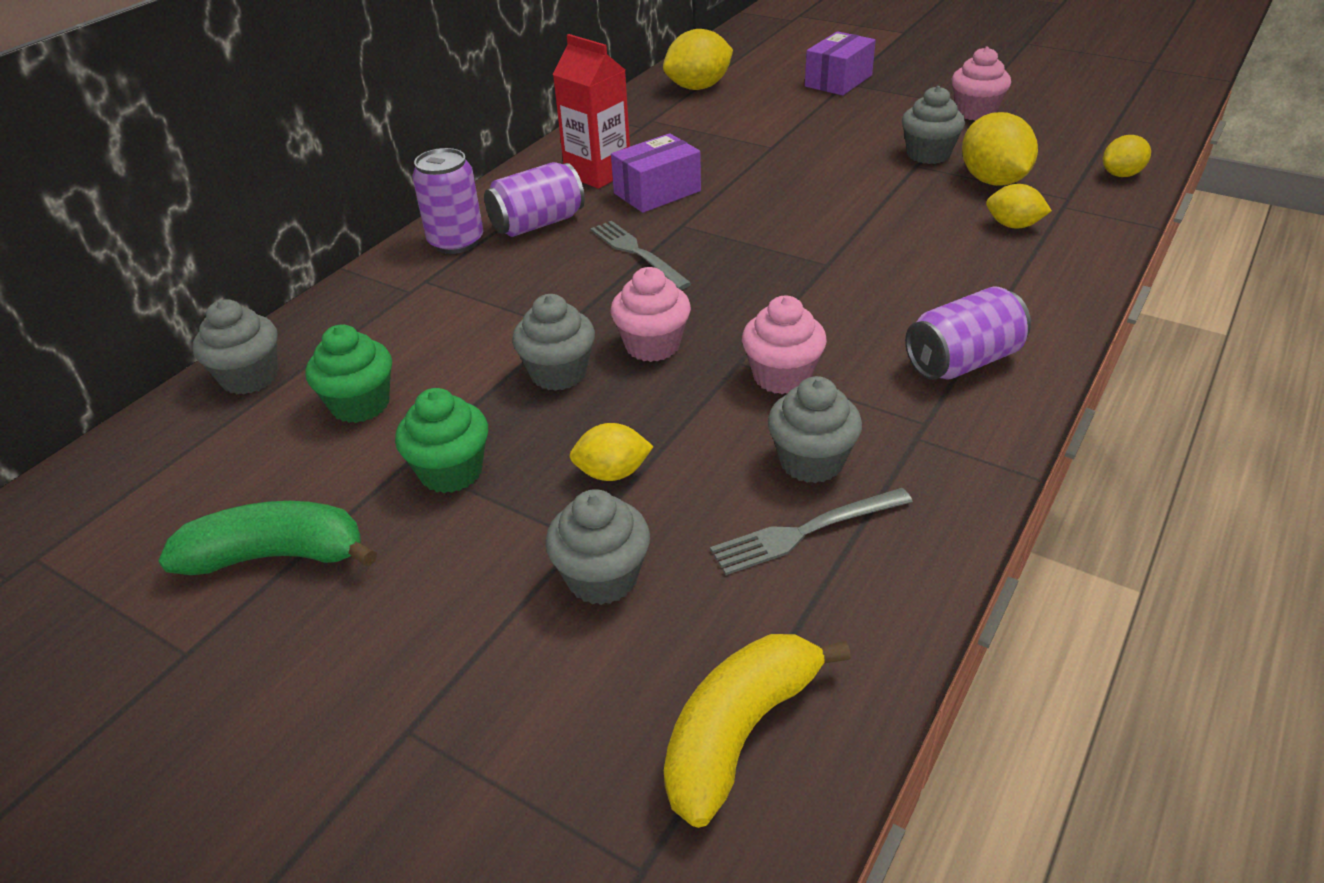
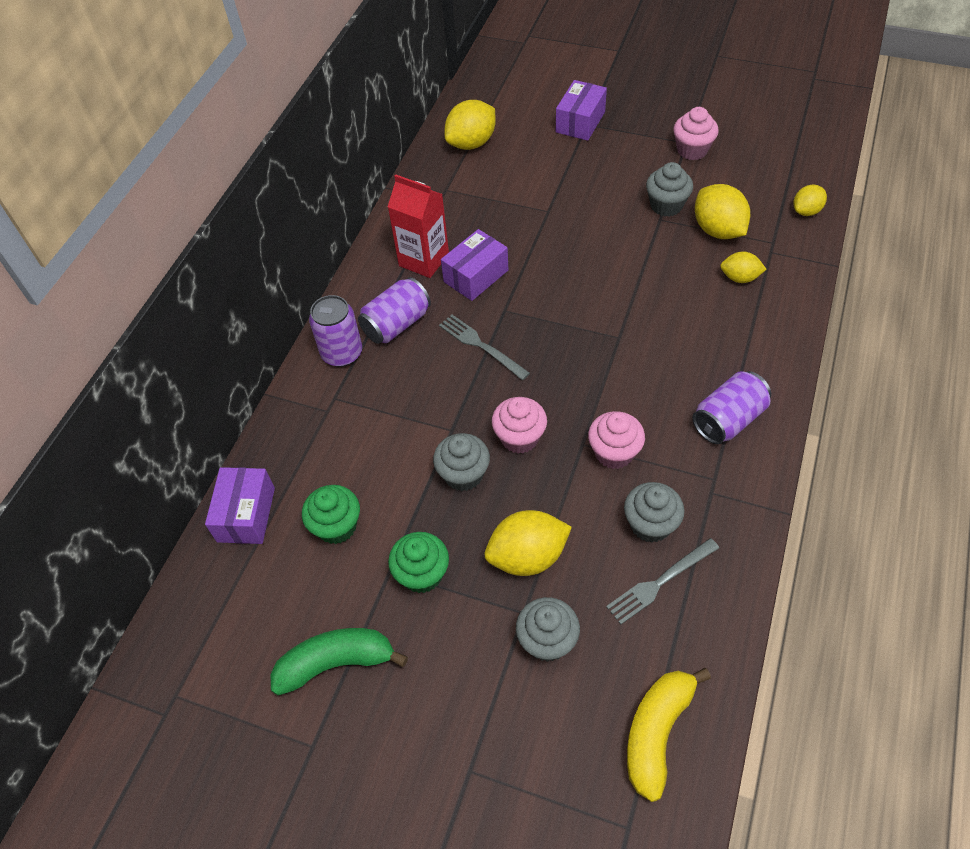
camera: 10 degrees left, 15 degrees up
grey cupcake [192,299,278,394] -> purple box [205,467,275,544]
yellow lemon [569,423,654,481] -> yellow lemon [484,510,572,576], size x1.68

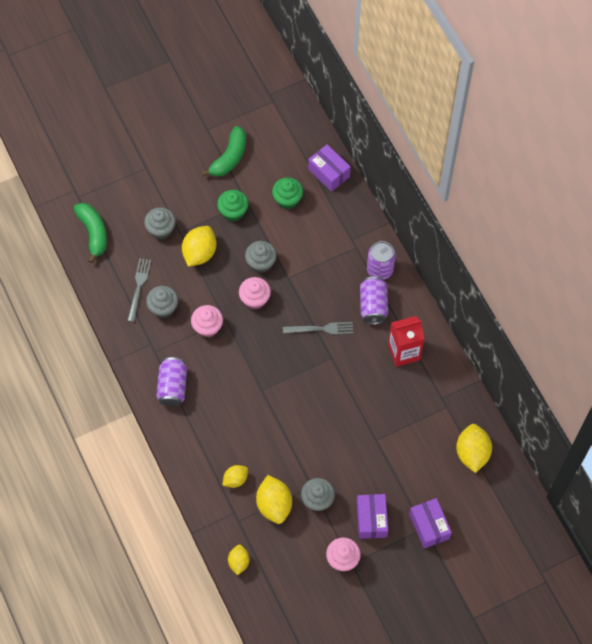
camera: 130 degrees right, 10 degrees up
purple box [441,229,508,301] -> purple box moved to [356,494,388,539]
yellow banana [627,668,711,802] -> green banana [74,203,107,263]
yellow lemon [695,184,750,239] -> yellow lemon turned 60 degrees clockwise [256,475,292,524]

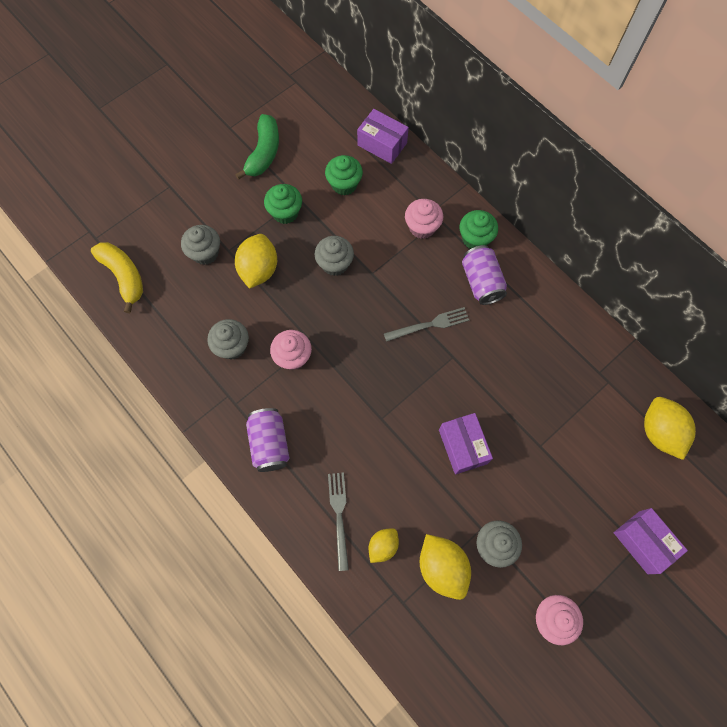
camera: 15 degrees left, 5 degrees up
green banana [74,203,107,263] -> yellow banana [91,242,143,313]
grey fork [127,258,151,322] -> grey fork moved to [328,472,349,571]
yellow lemon [228,545,249,575] -> none
pink cupcake [239,277,271,309] -> pink cupcake moved to [405,199,443,239]
purple box [356,494,388,539] -> purple box moved to [439,413,493,475]
purple can [367,241,396,280] -> green cupcake [459,210,498,249]
red carton [388,316,424,367] -> none

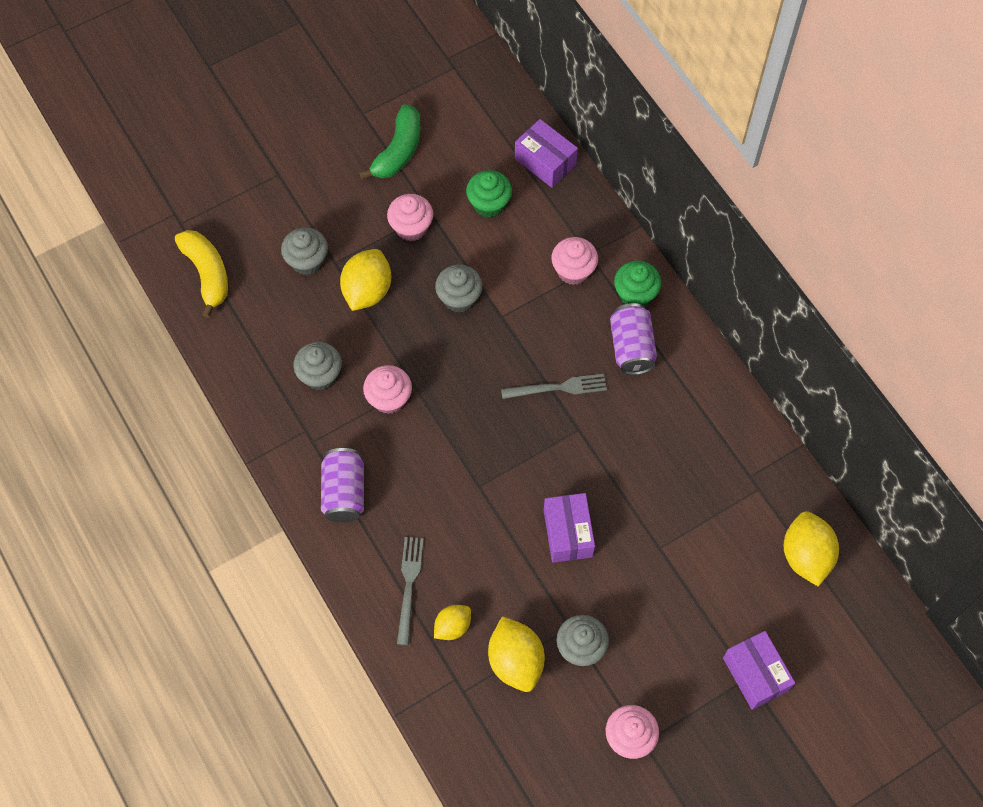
camera: 10 degrees right, 5 degrees down
green cupcake [264,184,302,224] -> pink cupcake [387,194,433,242]

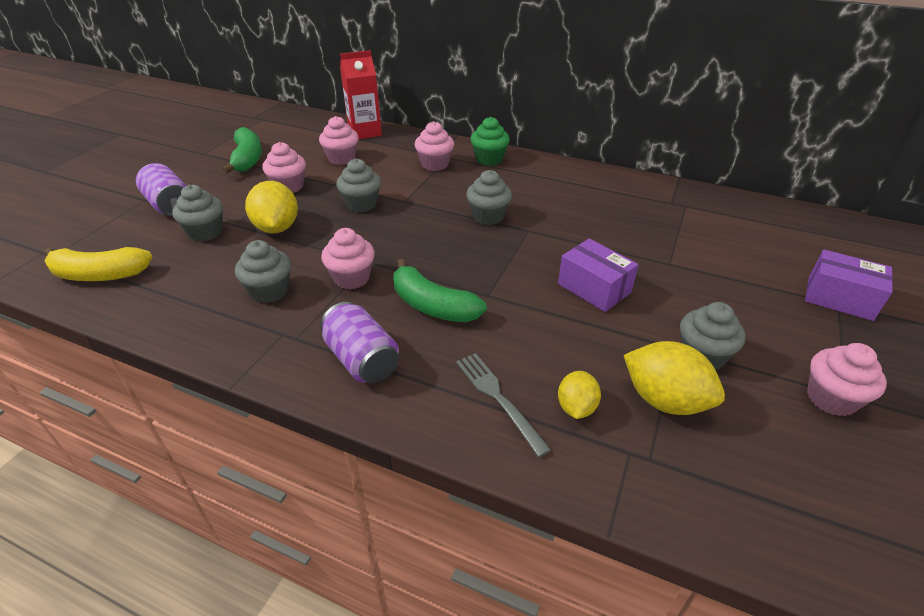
camera: 35 degrees left, 25 degrees down
yellow banana [175,230,228,318] -> yellow banana turned 150 degrees clockwise [44,247,152,281]
green cupcake [466,170,512,218] -> pink cupcake [319,116,359,165]
grey fork [501,374,607,399] -> grey cupcake [466,170,512,225]
purple box [515,119,578,188] -> red carton [340,50,382,139]
purple can [610,303,657,375] -> purple can moved to [136,163,187,216]
yellow lemon [784,511,839,586] -> none
none -> green banana [393,259,487,323]

